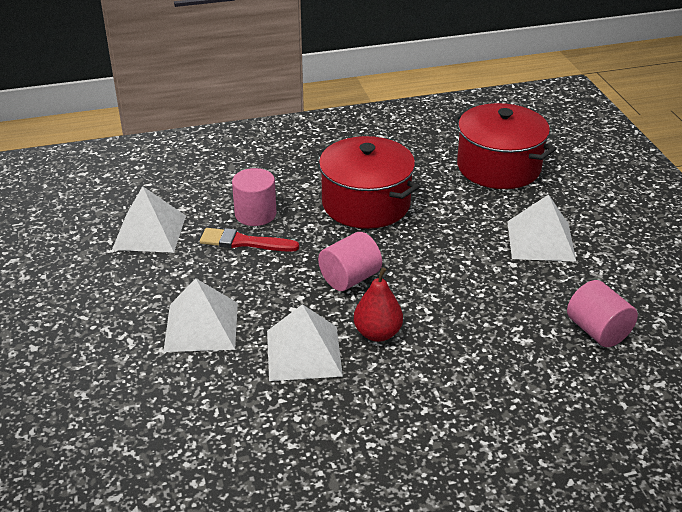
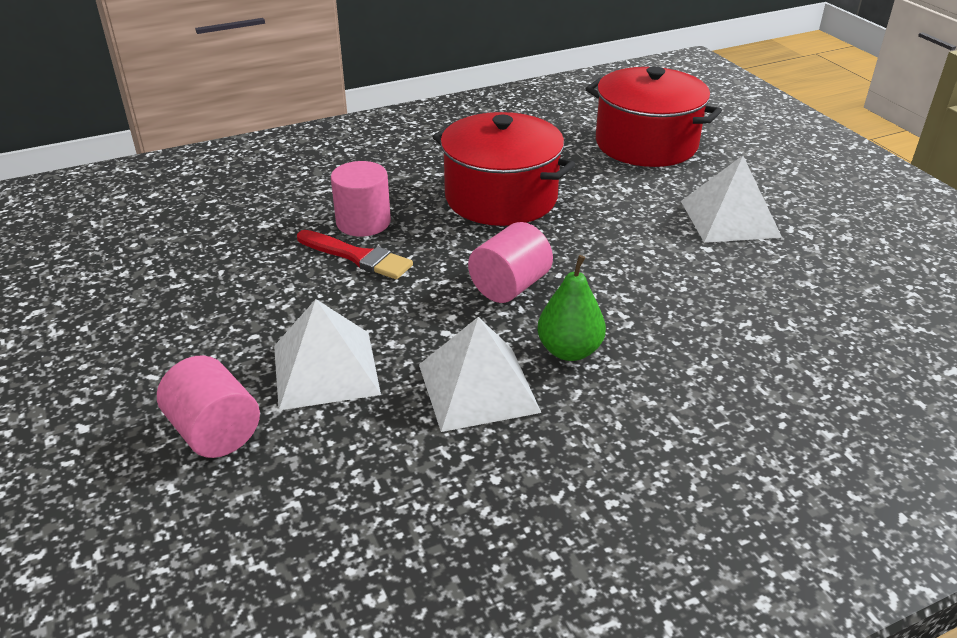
camera: 10 degrees left, 0 degrees up
white pyramid [112,186,186,253] -> none
red brush [200,228,299,252] -> red brush turned 150 degrees counterclockwise [297,230,413,279]
red pear [354,267,403,342] -> green pear [537,255,606,361]
pink cylinder [567,280,638,347] -> pink cylinder moved to [157,355,260,458]

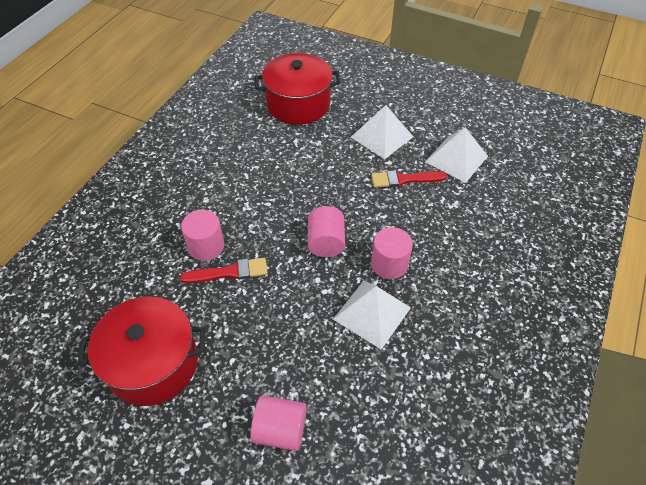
camera: 40 degrees left, 15 degrees up
white pyramid [274,299,381,410] -> white pyramid moved to [425,127,488,183]
red pot [433,112,575,226] -> red pot moved to [78,297,205,406]
green pear [537,255,606,361] -> pink cylinder [371,227,413,279]
none -> red brush [371,171,447,187]

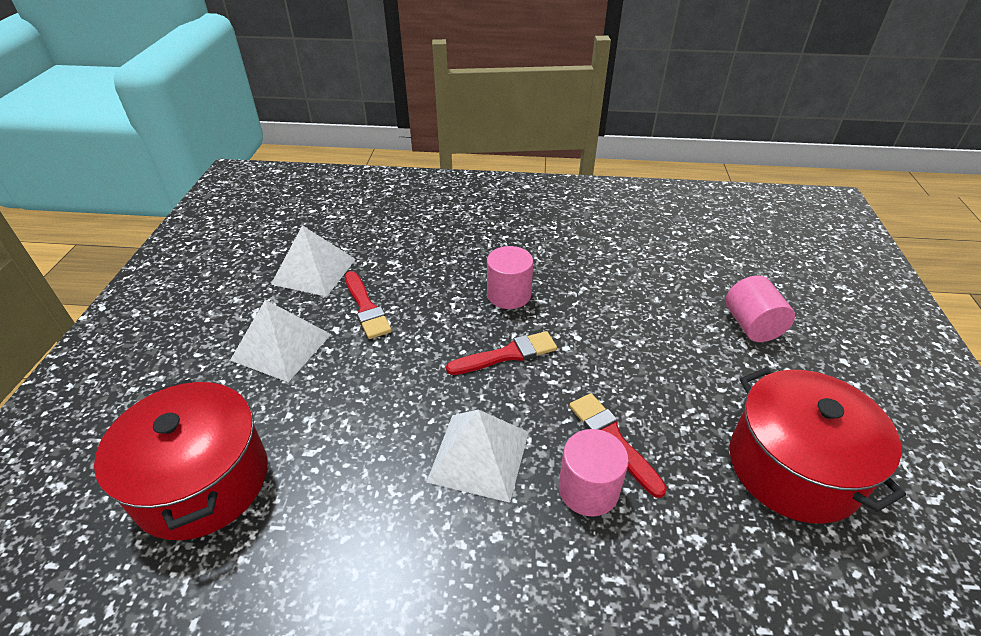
camera: 110 degrees left, 10 degrees down
pink cylinder [308,206,345,257] -> red brush [446,331,557,375]
white pyramid [333,280,411,350] -> white pyramid moved to [427,409,529,503]

